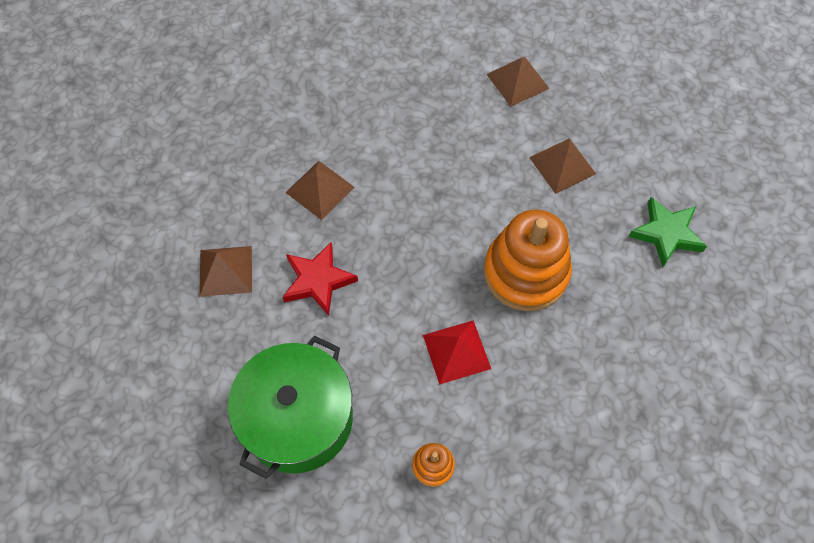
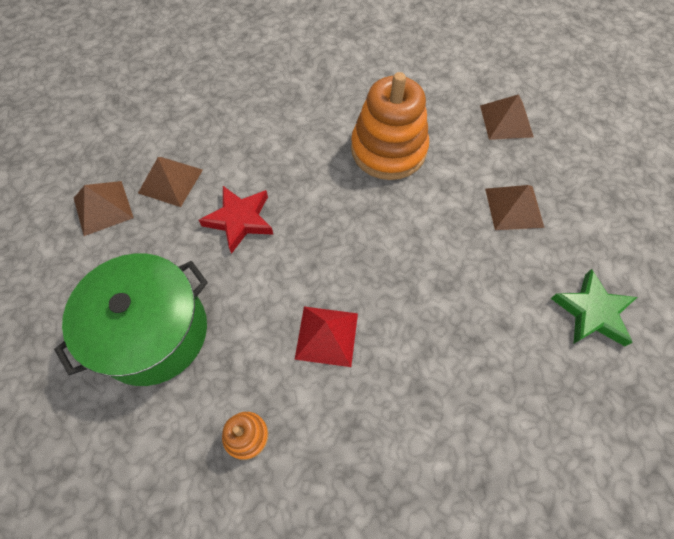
camera: 25 degrees right, 0 degrees up
brown pyramid [285,161,355,220] -> brown pyramid moved to [74,181,133,236]
orange stacking toy [484,209,572,311] -> orange stacking toy moved to [351,72,429,180]

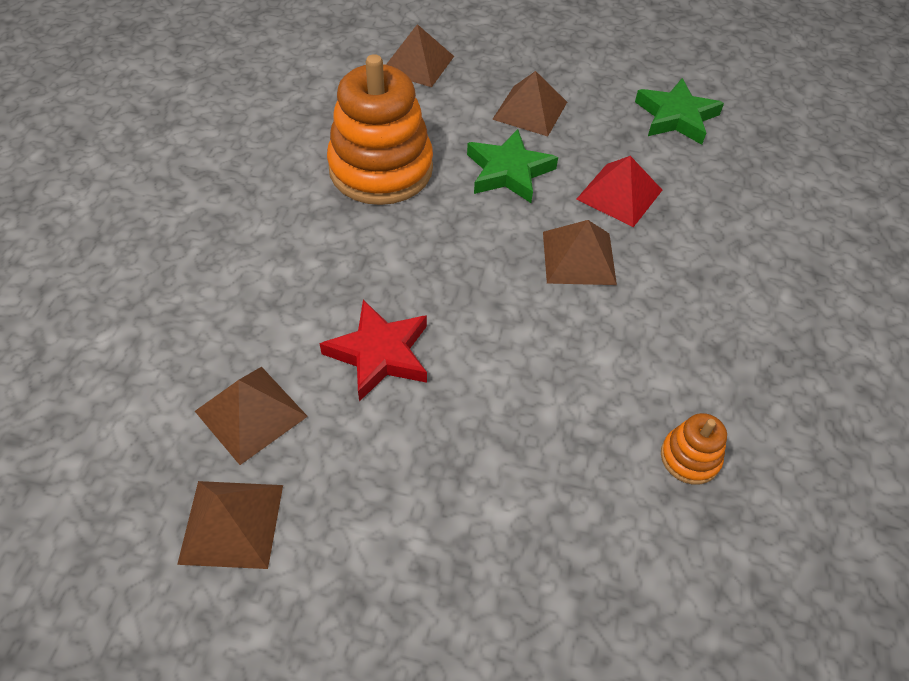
camera: 65 degrees left, 10 degrees down
green pot [54,253,208,386] -> none
red pyramid [295,307,358,367] -> red pyramid moved to [576,156,662,227]
none -> green star [467,129,558,203]
none -> brown pyramid [543,220,617,285]

